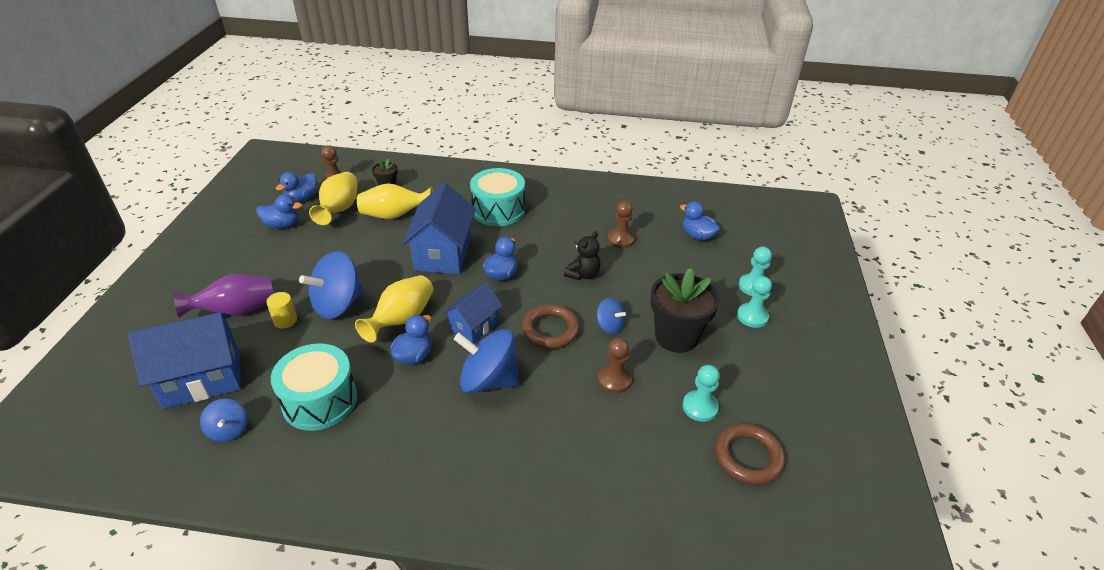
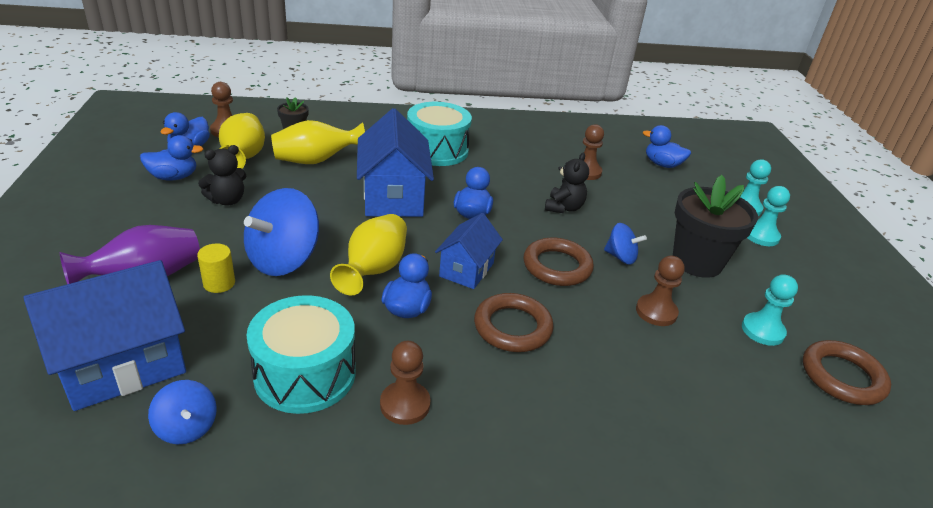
camera: 15 degrees left, 5 degrees down
blue spinning top [454,329,520,393] -> brown ring [474,293,554,352]
none -> black teddy bear [198,145,246,205]
none -> brown pawn [380,341,431,425]

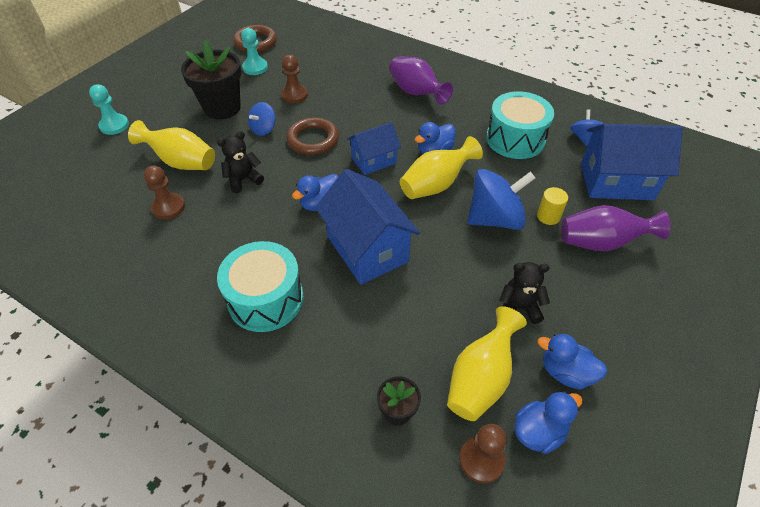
camera: 140 degrees left, 15 degrees up
yellow vase [271,120,365,164] -> yellow vase moved to [128,120,215,170]
blue house [357,108,434,217] -> blue house turned 60 degrees counterclockwise [315,169,420,285]
brown pawn [380,341,431,425] -> none
brown ring [474,293,554,352] -> none
blue spinning top [604,223,647,265] -> blue spinning top turned 120 degrees counterclockwise [248,102,275,136]
blue duck [643,125,691,168] -> none
turquoise pawn [747,186,790,246] -> none
none -> purple vase [389,56,453,105]

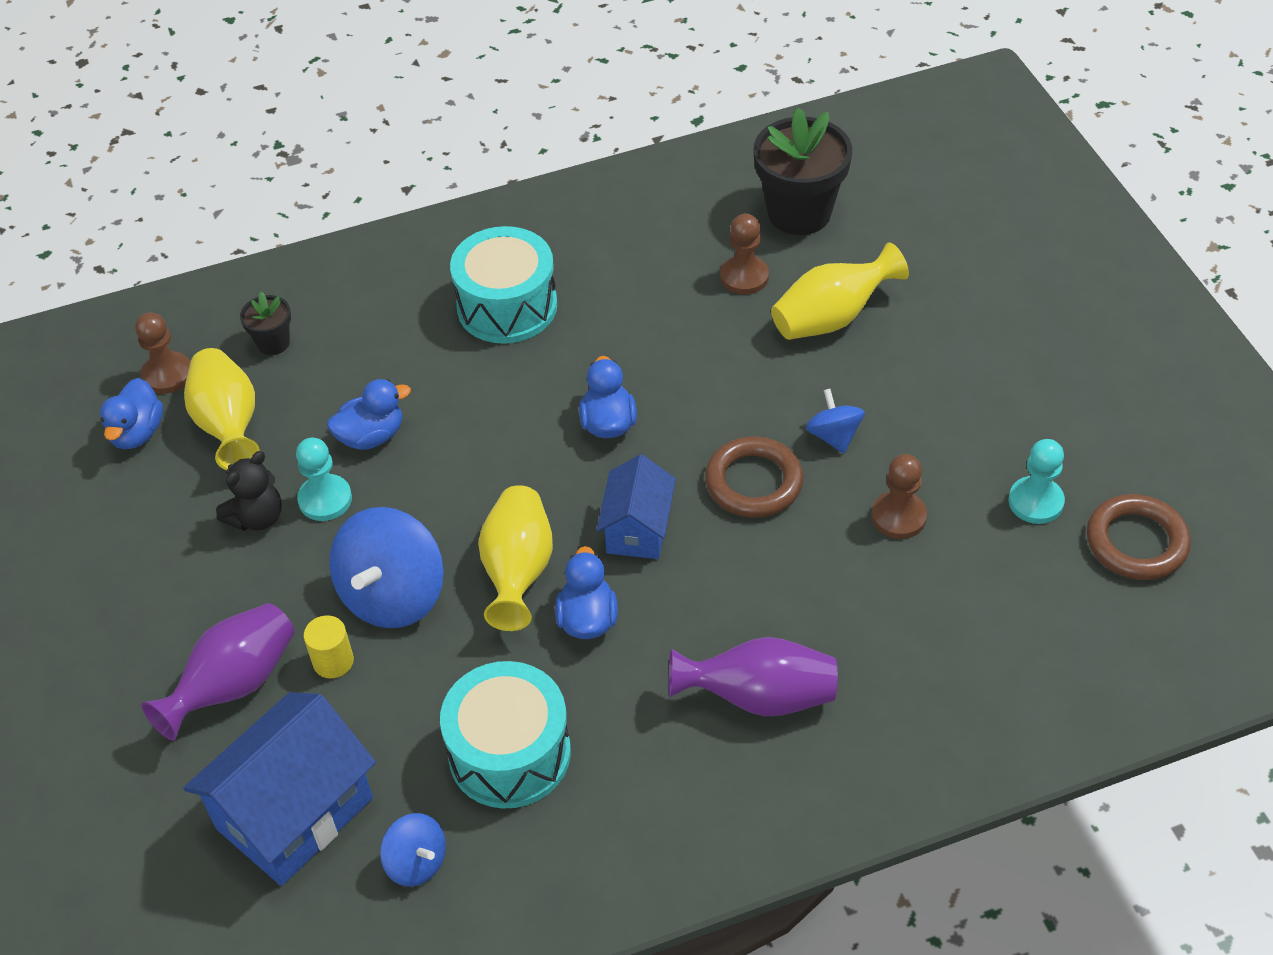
camera: 130 degrees right, 0 degrees up
turquoise pawn [89,84,129,135] -> turquoise pawn moved to [296,438,352,521]
black flower pot [181,40,241,119] -> black flower pot moved to [754,108,852,235]
black teddy bear [217,131,264,193] -> none
blue house [315,169,420,285] -> none
blue duck [537,334,607,390] -> blue duck moved to [327,379,411,450]

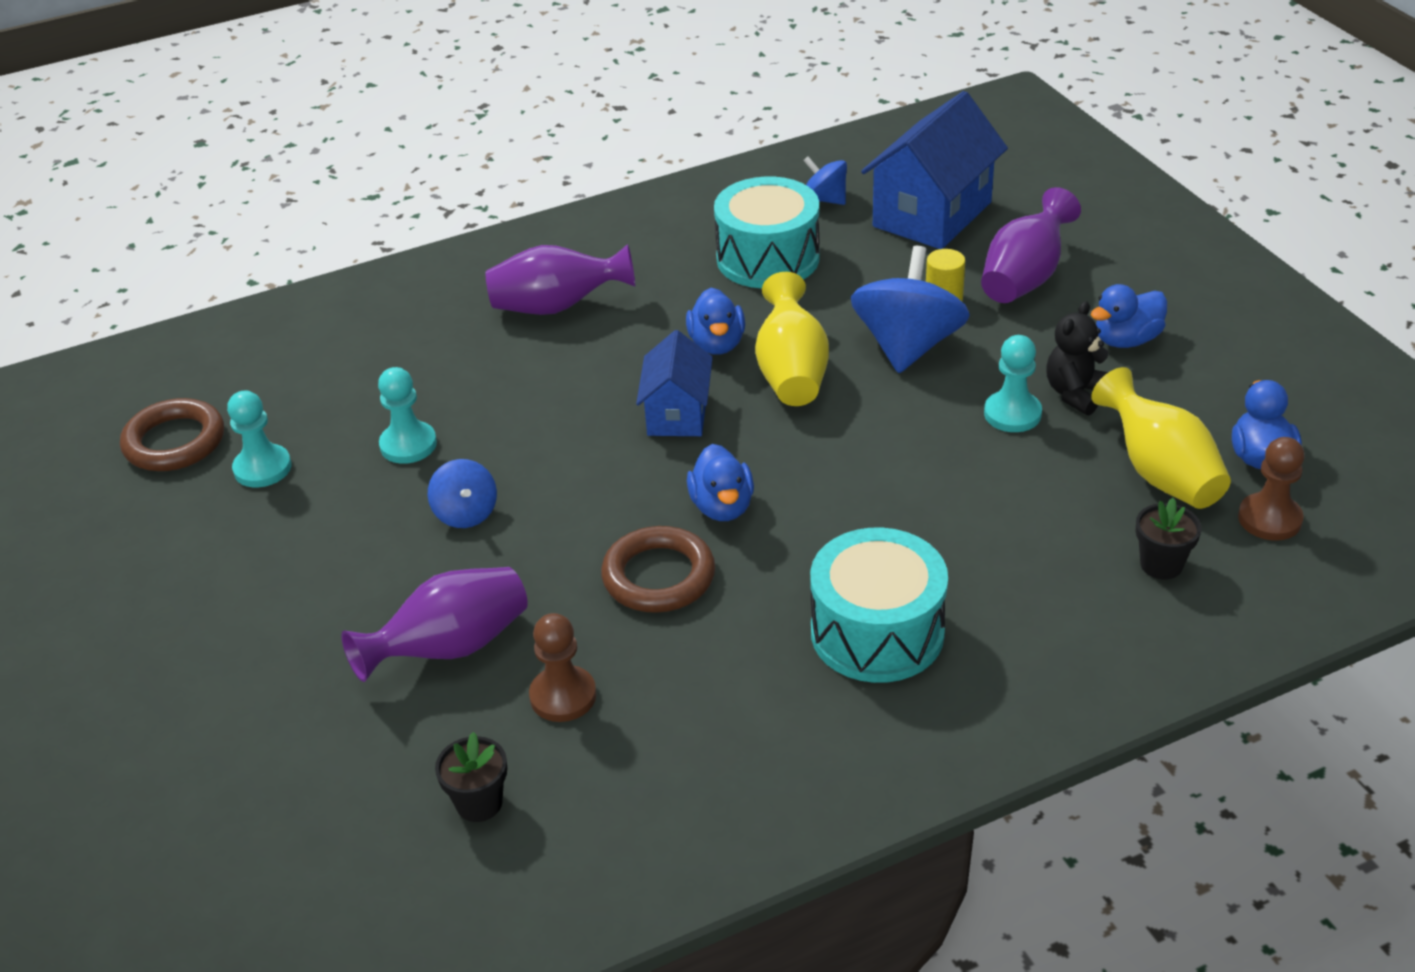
camera: 175 degrees right, 10 degrees down
blue duck [327,379,411,450] -> blue duck moved to [1091,284,1167,348]
brown ring [705,436,804,518] -> brown ring moved to [601,526,715,613]
black flower pot [754,108,852,235] -> black flower pot [435,732,507,822], size x0.49
yellow vase [771,242,909,340] -> purple vase [341,567,528,682]
brown pawn [872,454,927,539] -> turquoise pawn [378,367,437,464]

